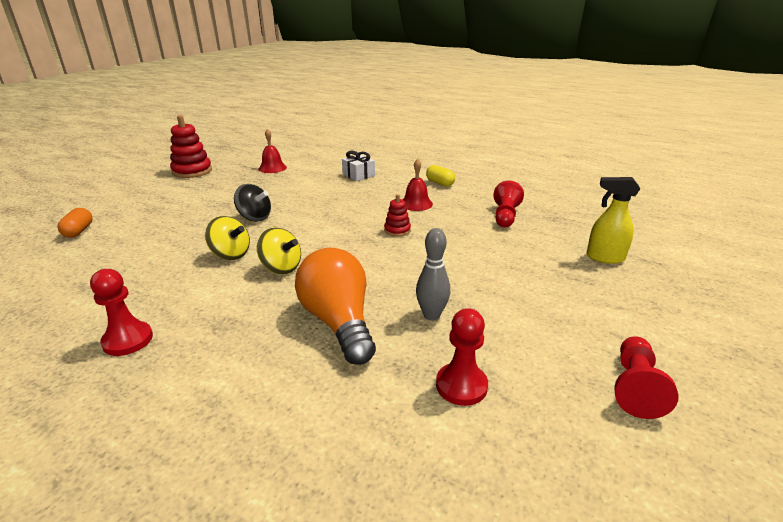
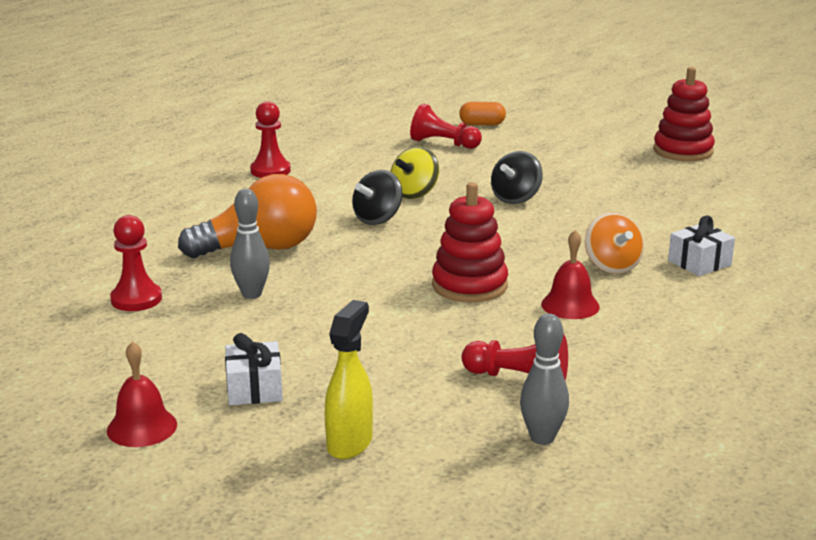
camera: 95 degrees right, 5 degrees down
yellow spinning top [257,227,301,274] -> black spinning top [352,170,403,225]
red bell [258,129,287,173] -> red bell moved to [107,341,177,447]
red stacking toy [384,194,411,236] -> red stacking toy [432,182,508,303], size x1.85
yellow capsule [426,165,455,187] -> none
red pawn [614,336,678,419] -> red pawn moved to [410,103,482,149]
none -> white gift [225,333,283,405]
none -> grey bowling pin [520,313,569,445]
none -> orange spinning top [585,212,644,274]

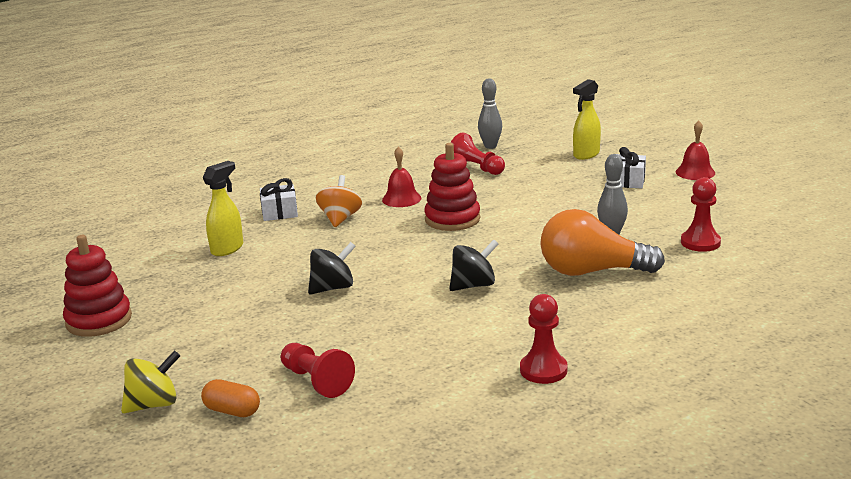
camera: 155 degrees left, 0 degrees up
yellow spinning top [391,147,440,199] -> yellow spinning top moved to [121,351,180,413]
none -> yellow spray bottle [202,161,243,256]

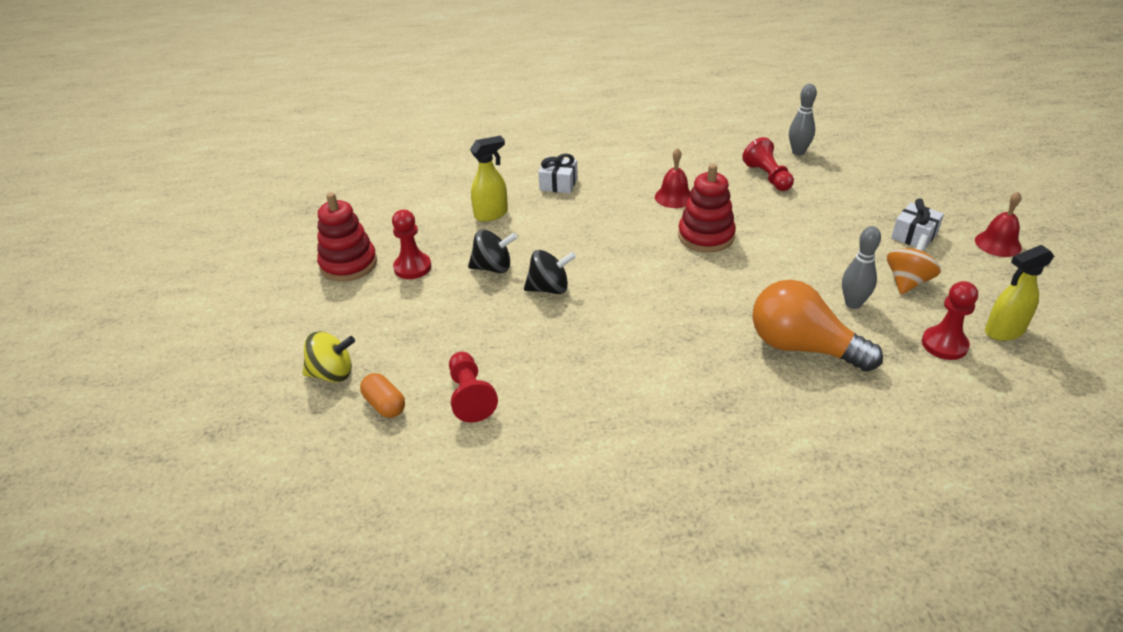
camera: 25 degrees right, 15 degrees up
orange spinning top [316,175,362,227] -> orange spinning top moved to [887,234,941,295]
black spinning top [449,240,499,291] -> black spinning top moved to [468,229,517,273]
red pawn [520,294,568,384] -> red pawn moved to [392,210,431,279]
yellow spray bottle [573,79,601,160] -> yellow spray bottle moved to [985,245,1054,341]

